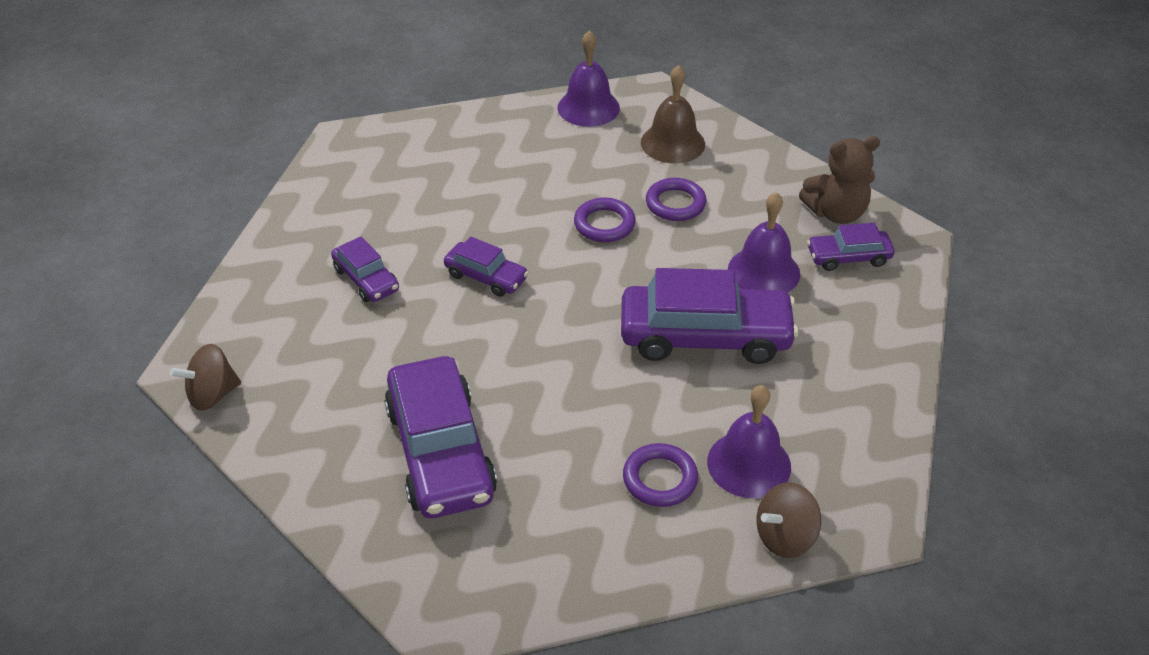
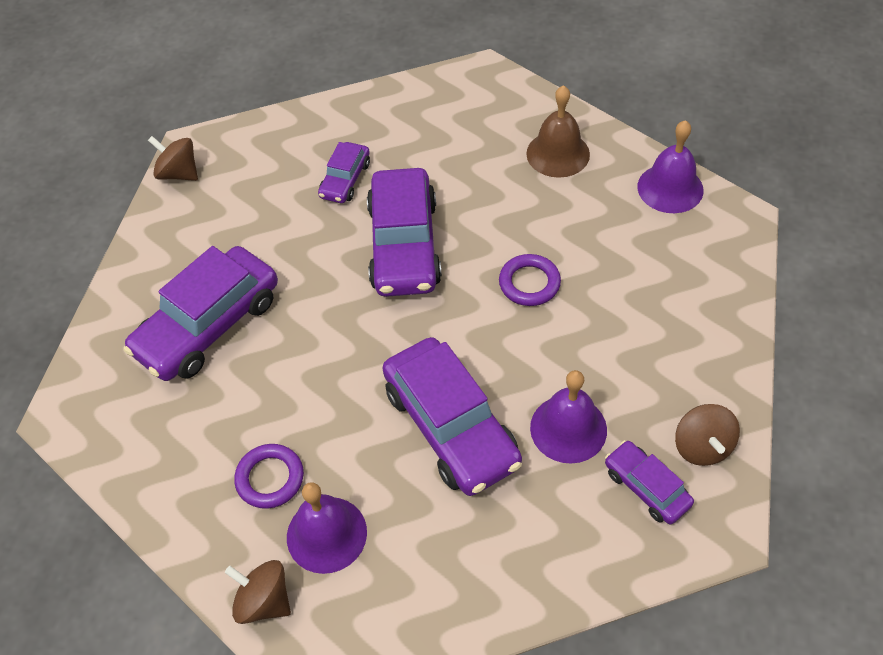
camera: 60 degrees right, 10 degrees up
purple car [444,237,528,297] -> purple car [367,168,442,297], size x1.94
brown bell [641,65,705,164] -> brown bell moved to [526,85,590,178]
purple ring [646,178,706,221] -> none
brown teddy bear [799,136,880,224] -> brown spinning top [675,404,740,466]

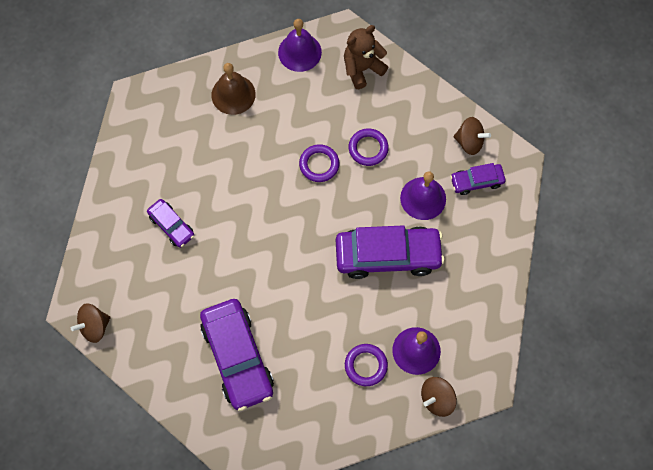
camera: 65 degrees left, 15 degrees up
purple car [367,168,442,297] -> none
none -> brown teddy bear [344,25,388,89]
none -> purple ring [349,129,389,166]

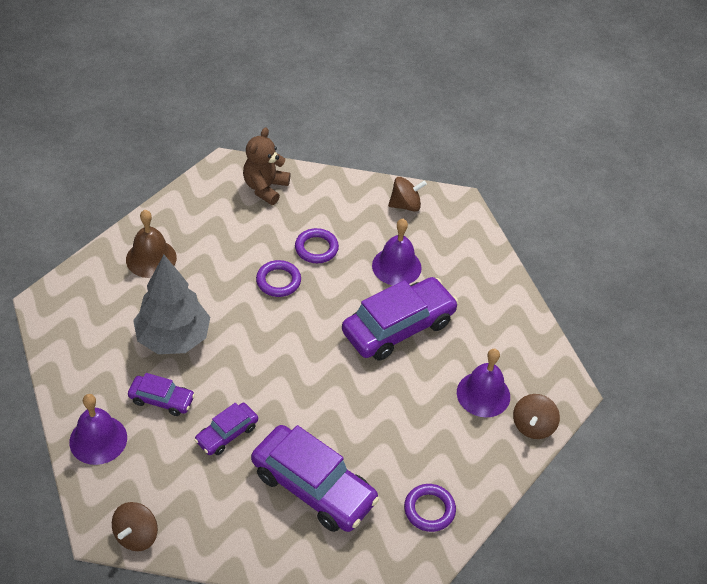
camera: 35 degrees left, 20 degrees down
purple bell [278,19,322,72] -> purple bell moved to [69,394,127,465]
purple ring [345,344,388,386] -> purple ring moved to [404,484,456,532]
purple car [450,163,506,195] -> purple car moved to [194,403,258,455]
none -> grey tree [133,255,210,354]

